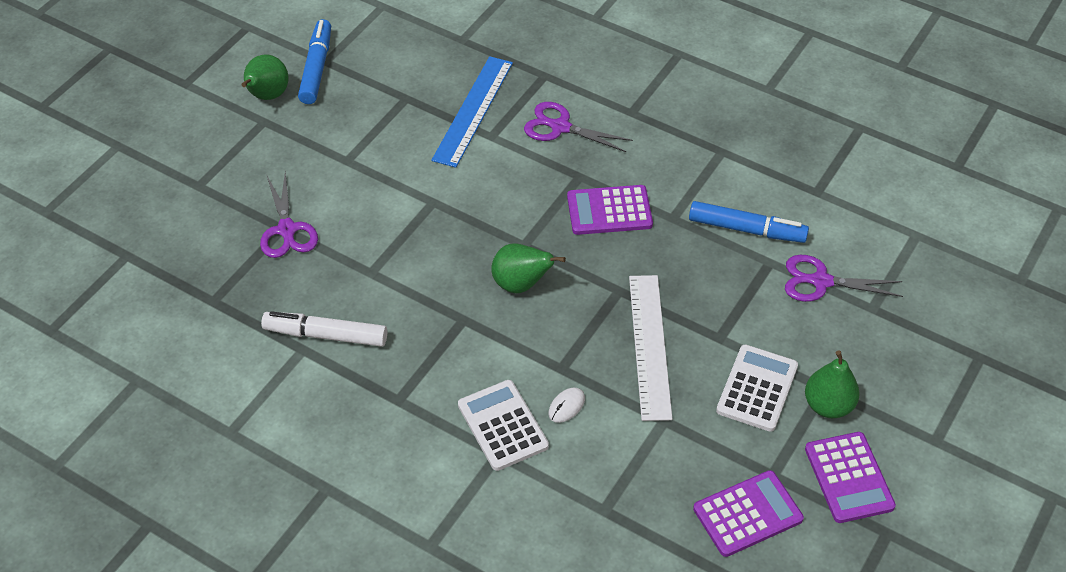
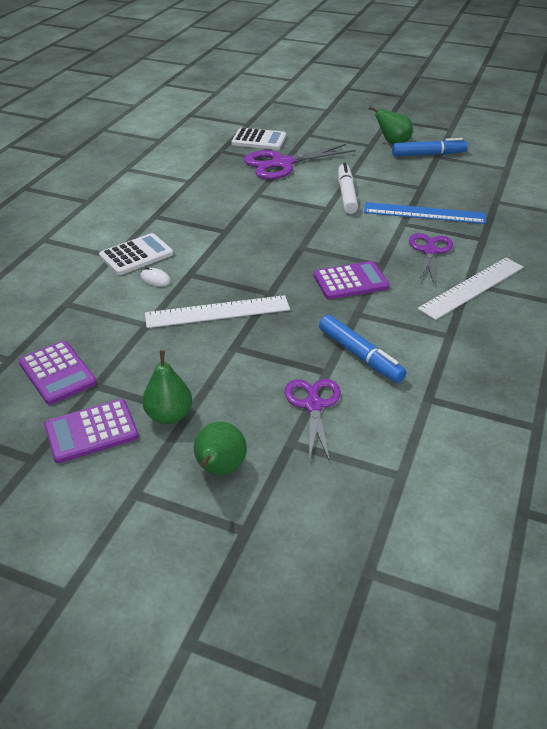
camera: 80 degrees right, 10 degrees down
purple scissors [260,172,318,258] -> purple scissors [244,144,355,179], size x1.54
white marker [261,311,387,347] -> white marker moved to [338,163,358,214]
green pear [491,243,566,293] -> green pear moved to [194,421,247,475]
purple calculator [567,185,653,235] -> purple calculator turned 90 degrees clockwise [314,261,389,299]
blue marker [689,201,809,243] -> blue marker turned 45 degrees counterclockwise [319,315,406,383]
white calculator [716,345,798,432] -> white calculator moved to [231,128,286,150]
none -> white ruler [418,258,524,320]

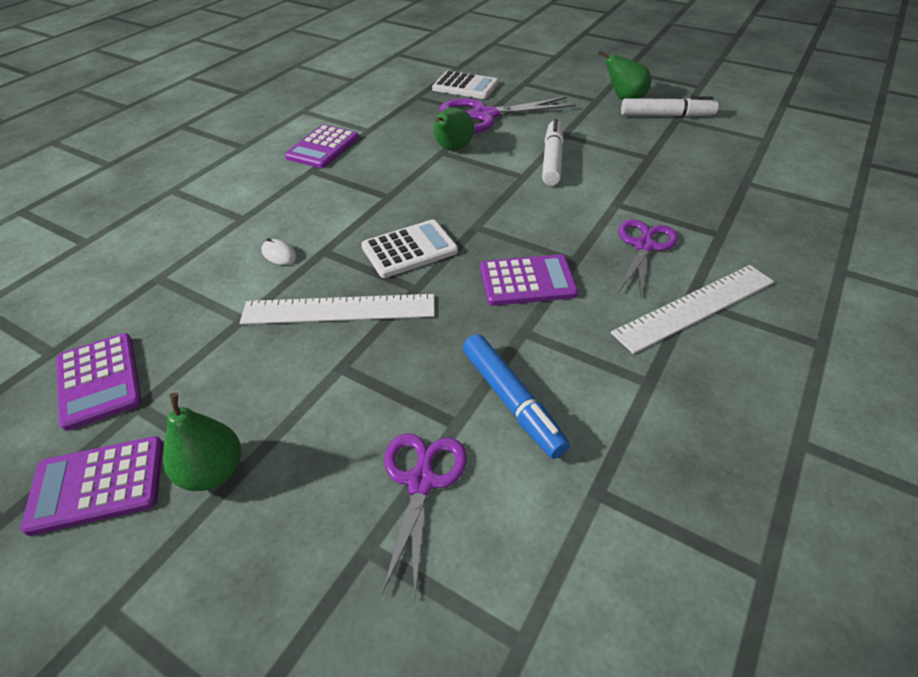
camera: 10 degrees right, 5 degrees up
white calculator [99,233,173,275] -> white calculator moved to [361,219,458,278]
green pear [194,421,247,475] -> green pear moved to [433,107,474,151]
blue ruler [364,202,486,224] -> none
blue marker [392,138,468,156] -> white marker [621,96,719,117]
none -> purple calculator [285,124,359,168]

